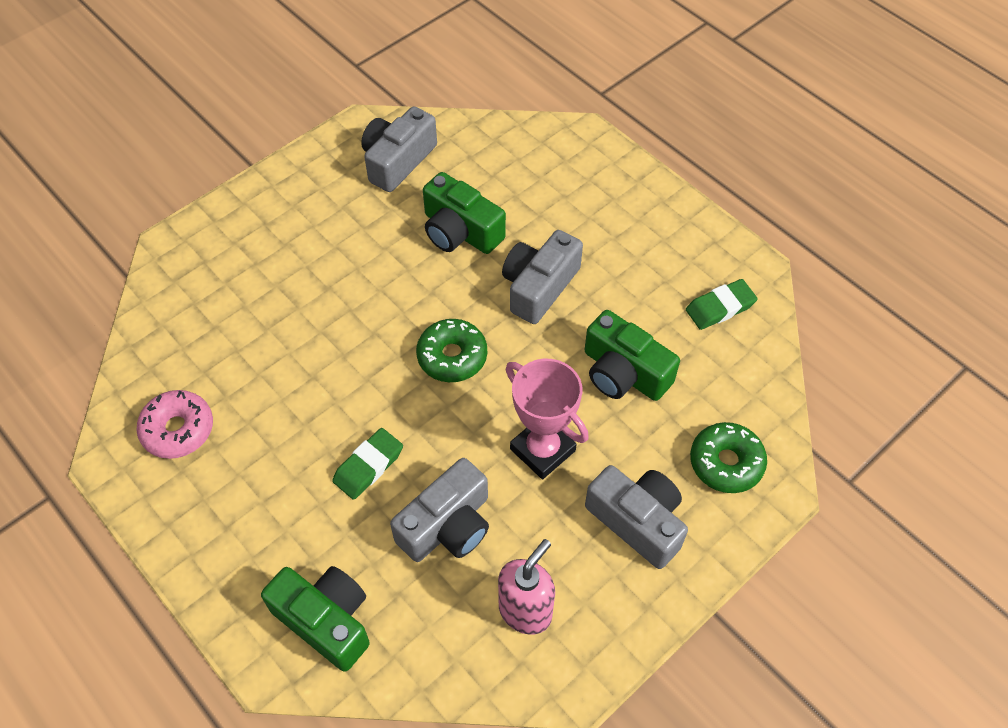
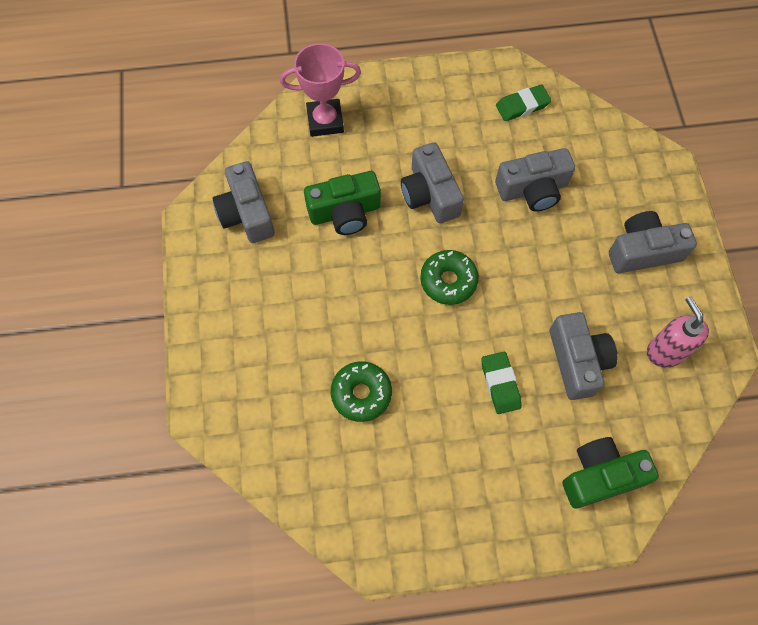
camera: 55 degrees left, 10 degrees up
pink donut [136,390,213,459] -> none
pink trophy [505,359,589,479] -> pink trophy moved to [280,43,361,137]
green camera [585,310,680,401] -> grey camera [495,148,575,212]
green eraser [686,279,758,330] -> green eraser turned 60 degrees clockwise [496,84,551,121]
green donut [690,422,767,493] -> green donut moved to [331,361,392,422]

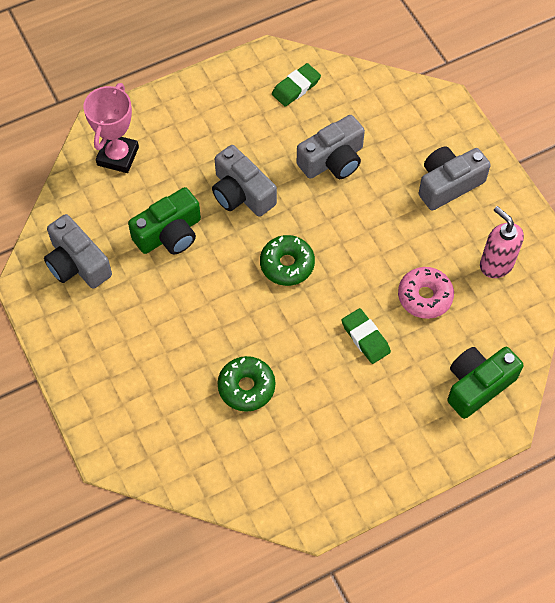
camera: 20 degrees left, 5 degrees down
pink trophy [280,43,361,137] -> pink trophy turned 45 degrees counterclockwise [83,83,139,173]
grey camera [550,312,617,400] -> pink donut [398,267,454,319]

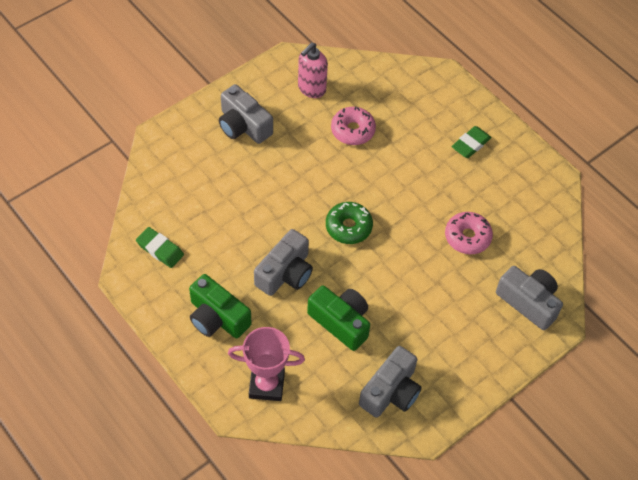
camera: 105 degrees left, 5 degrees down
green donut [217,356,275,412] -> pink donut [445,212,493,254]
grey camera [297,115,365,179] -> grey camera moved to [496,266,563,330]
green eraser [342,308,391,364] -> green eraser moved to [452,126,492,158]
green camera [447,347,523,419] -> green camera moved to [189,274,252,338]

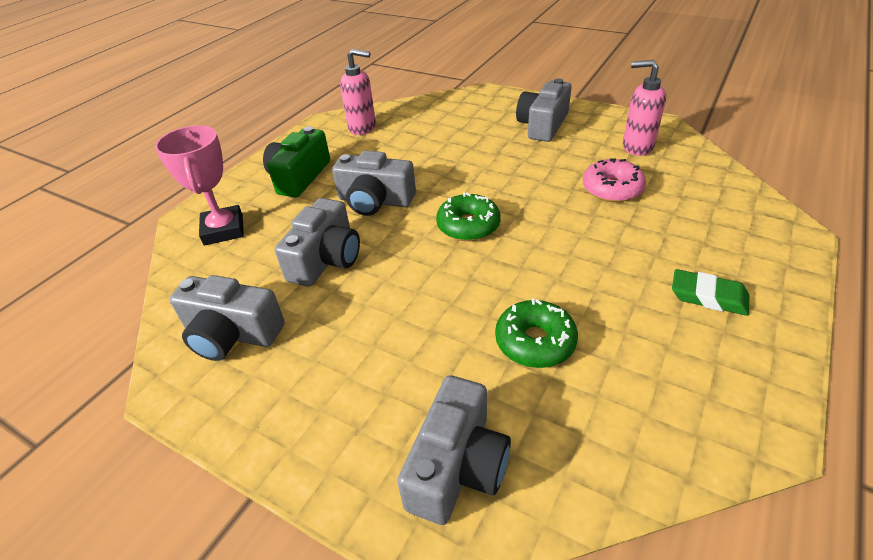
camera: 75 degrees right, 15 degrees down
green eraser [136,227,184,268] -> pink soap dispenser [340,49,376,135]
green camera [307,286,370,351] -> grey camera [275,198,360,287]
pink donut [445,212,493,254] -> green donut [495,299,578,368]

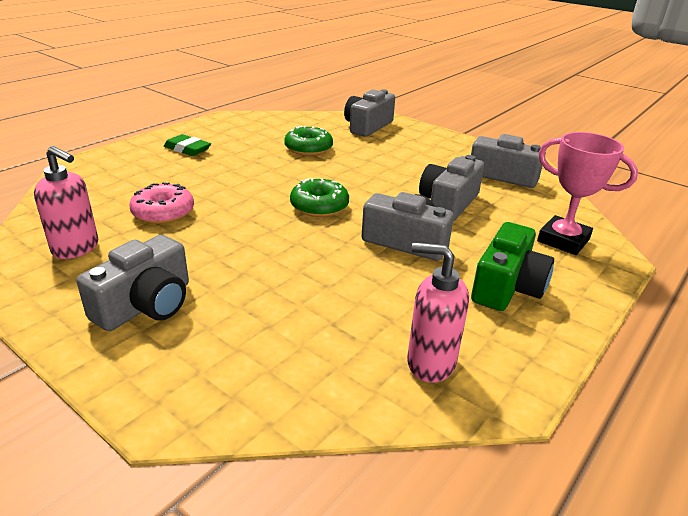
camera: 175 degrees left, 10 degrees down
pink trophy [155,125,244,246] -> pink trophy turned 45 degrees counterclockwise [537,132,638,255]

